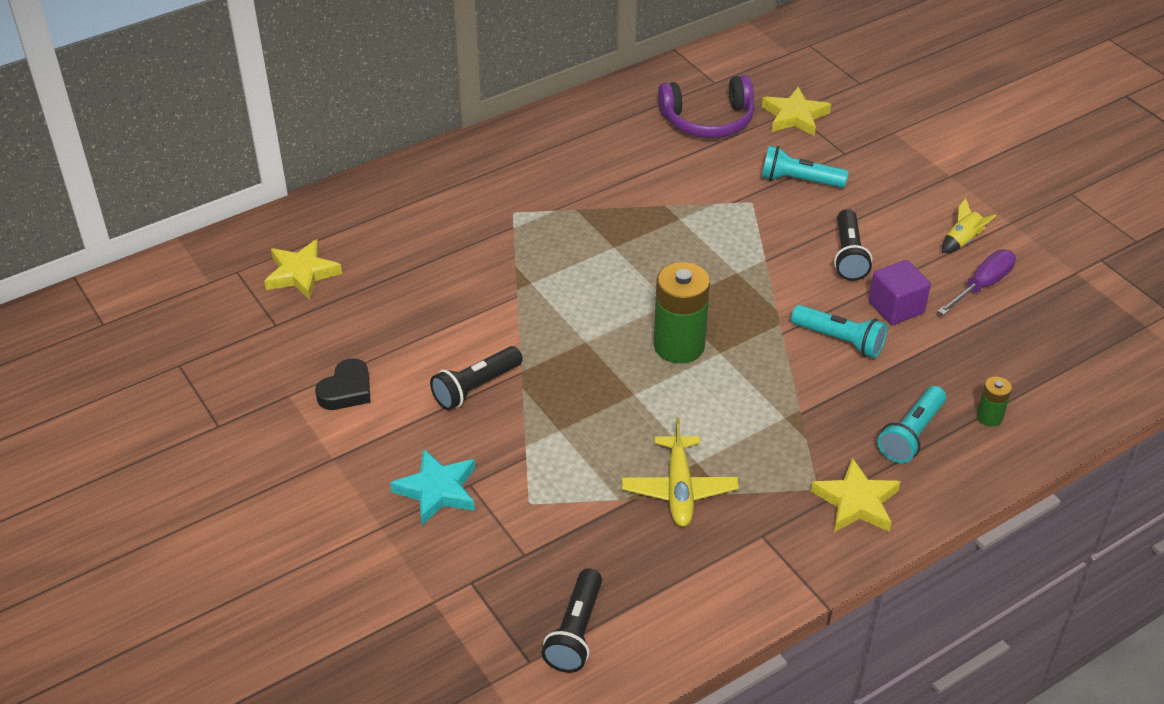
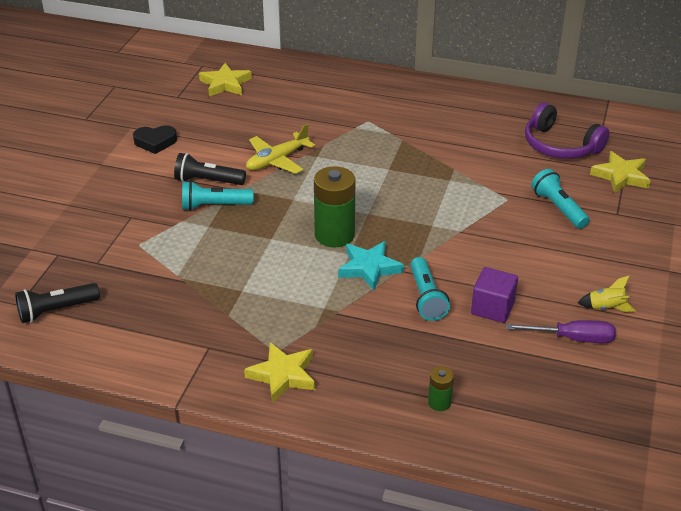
camera: 50 degrees right, 5 degrees down
turquoise star [390,449,475,525] -> turquoise star moved to [338,241,404,291]
yellow plane [622,417,739,527] -> yellow plane moved to [246,124,315,174]
black flashlight [834,209,872,281] -> none
turquoise flashlight [878,386,946,463] -> turquoise flashlight moved to [182,181,254,211]

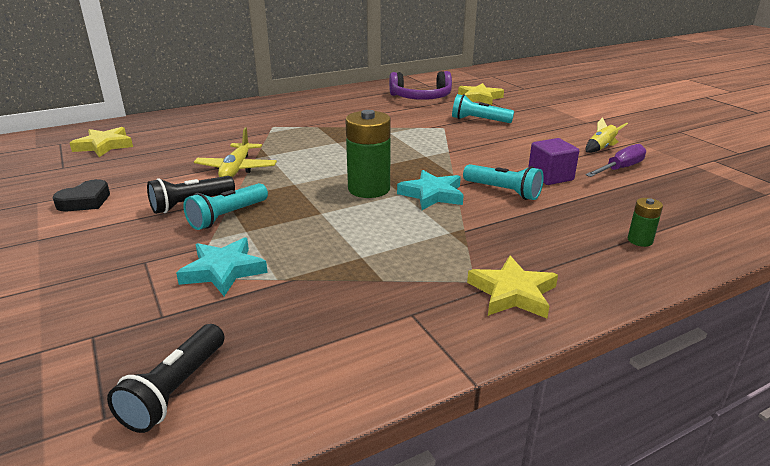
camera: 45 degrees left, 10 degrees down
none -> turquoise star [176,238,268,296]

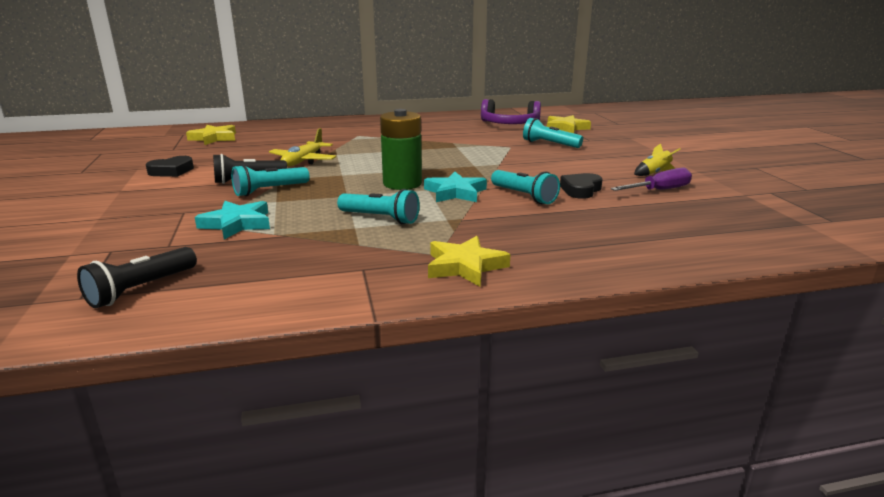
camera: 15 degrees right, 5 degrees down
purple cube [528,138,579,185] -> black heart [560,173,603,199]
green battery [628,198,663,247] -> none
none -> turquoise flashlight [337,189,420,224]

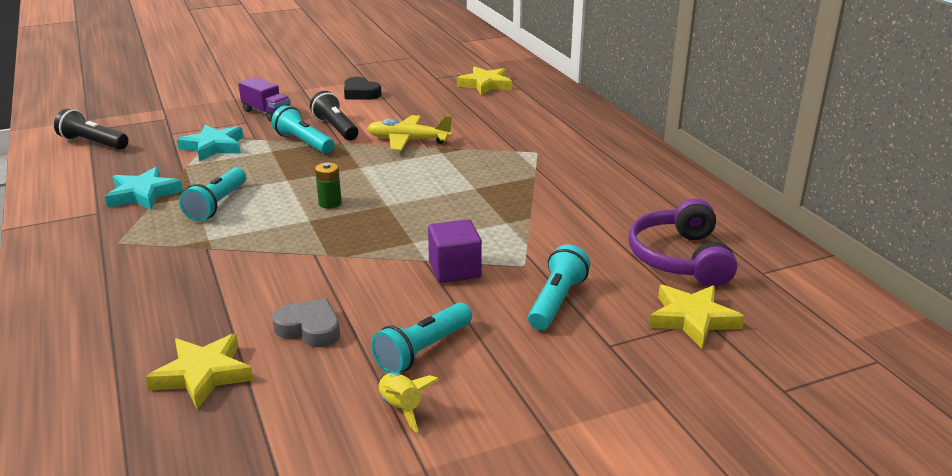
camera: 80 degrees right, 5 degrees up
green battery [380,109,422,190] -> green battery [315,162,342,209], size x0.49
turquoise star [424,172,487,202] -> turquoise star moved to [105,167,183,210]
yellow star [428,236,510,287] -> yellow star moved to [146,334,253,409]
turquoise flashlight [491,170,560,204] -> turquoise flashlight moved to [371,303,472,373]
black heart [560,173,603,199] -> grey heart [272,298,340,347]
purple screwdriver [611,168,692,191] -> none
none -> purple truck [238,77,291,121]
none -> purple cube [428,219,482,283]

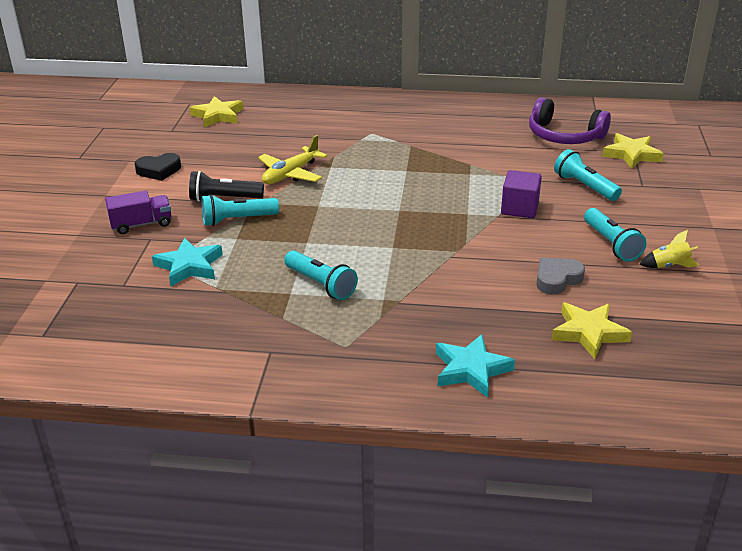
camera: 60 degrees left, 5 degrees up
black flashlight [54,109,128,150] -> none
turquoise star [105,167,183,210] -> turquoise star moved to [436,334,515,398]
green battery [315,162,342,209] -> none

